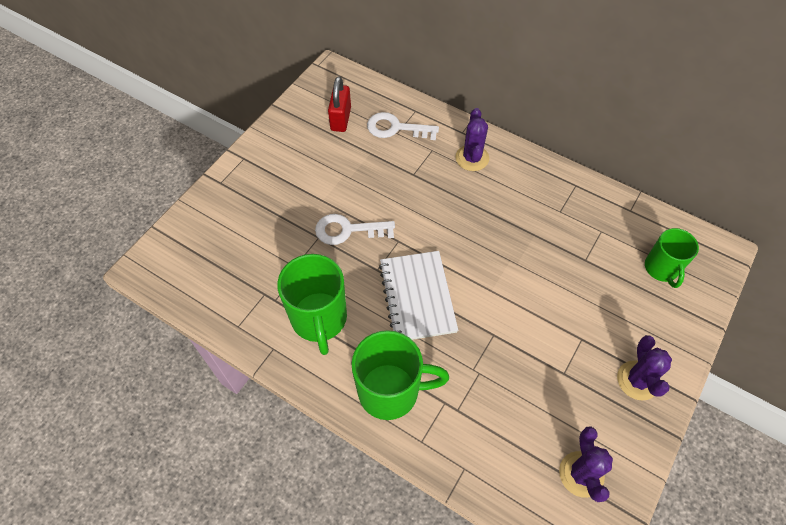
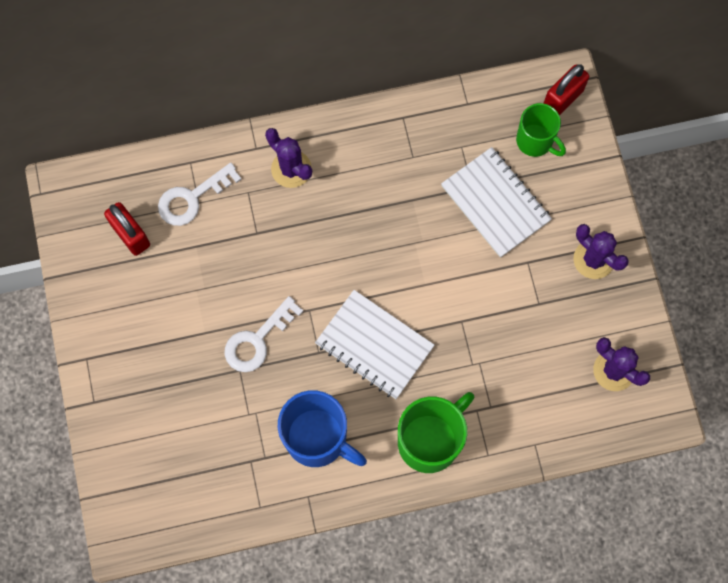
camera: 45 degrees left, 15 degrees up
green mug [277,254,347,355] -> blue mug [278,390,367,467]
none -> white notebook [441,147,552,258]
none -> red padlock [543,64,589,115]

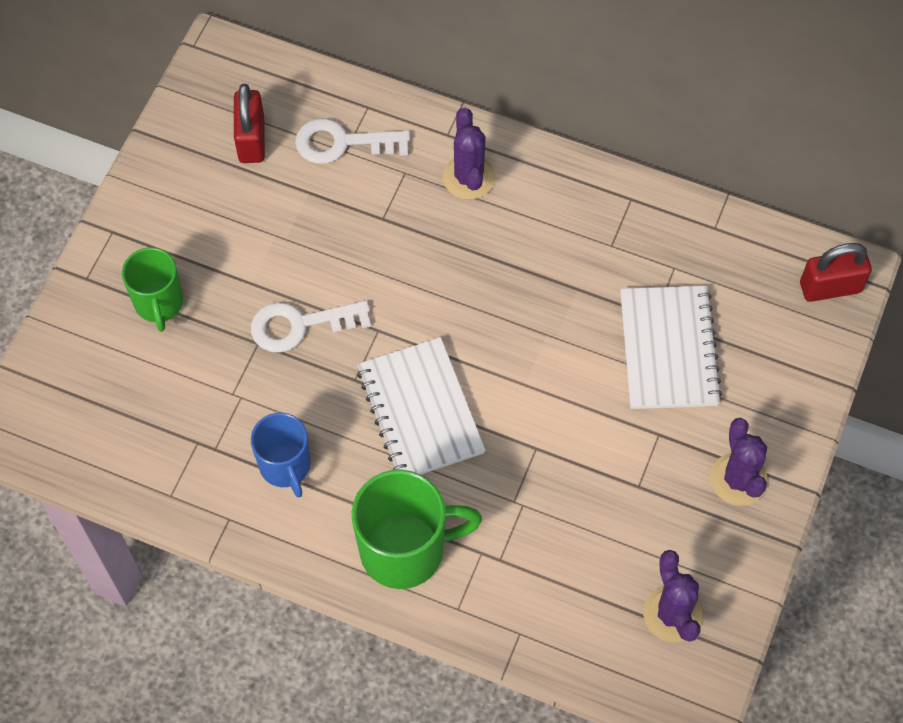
camera: 35 degrees right, 10 degrees down
blue mug [278,390,367,467] -> blue mug [251,412,311,497], size x0.63
green mug [516,103,566,157] -> green mug moved to [122,247,183,332]

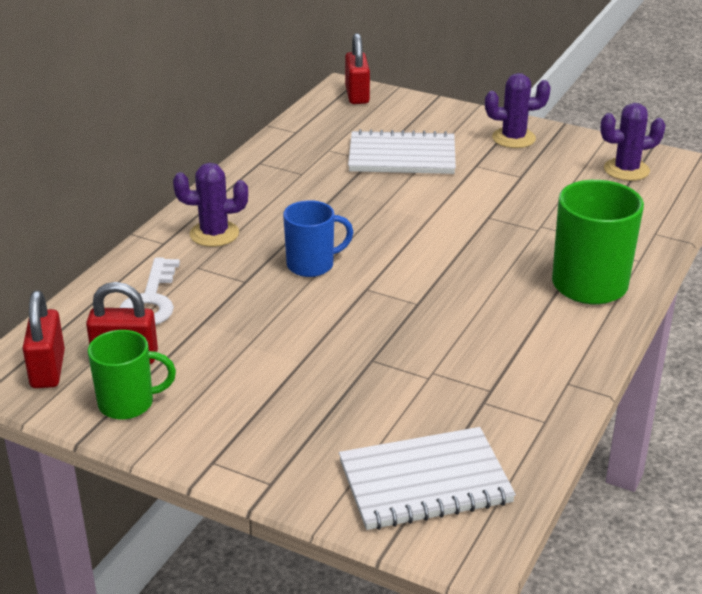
camera: 85 degrees left, 30 degrees down
green mug [122,247,183,332] -> green mug moved to [88,330,176,420]
white key [251,301,371,352] -> none
blue mug [251,412,311,497] -> blue mug moved to [283,200,353,277]
white notebook [357,337,486,474] -> white notebook moved to [339,427,516,530]
none -> red padlock [22,291,65,388]

